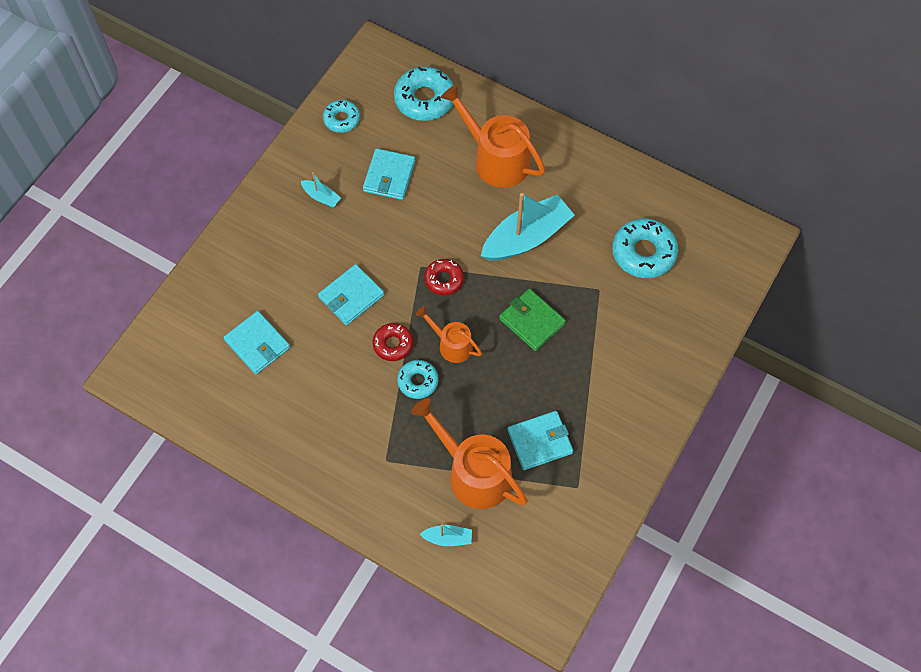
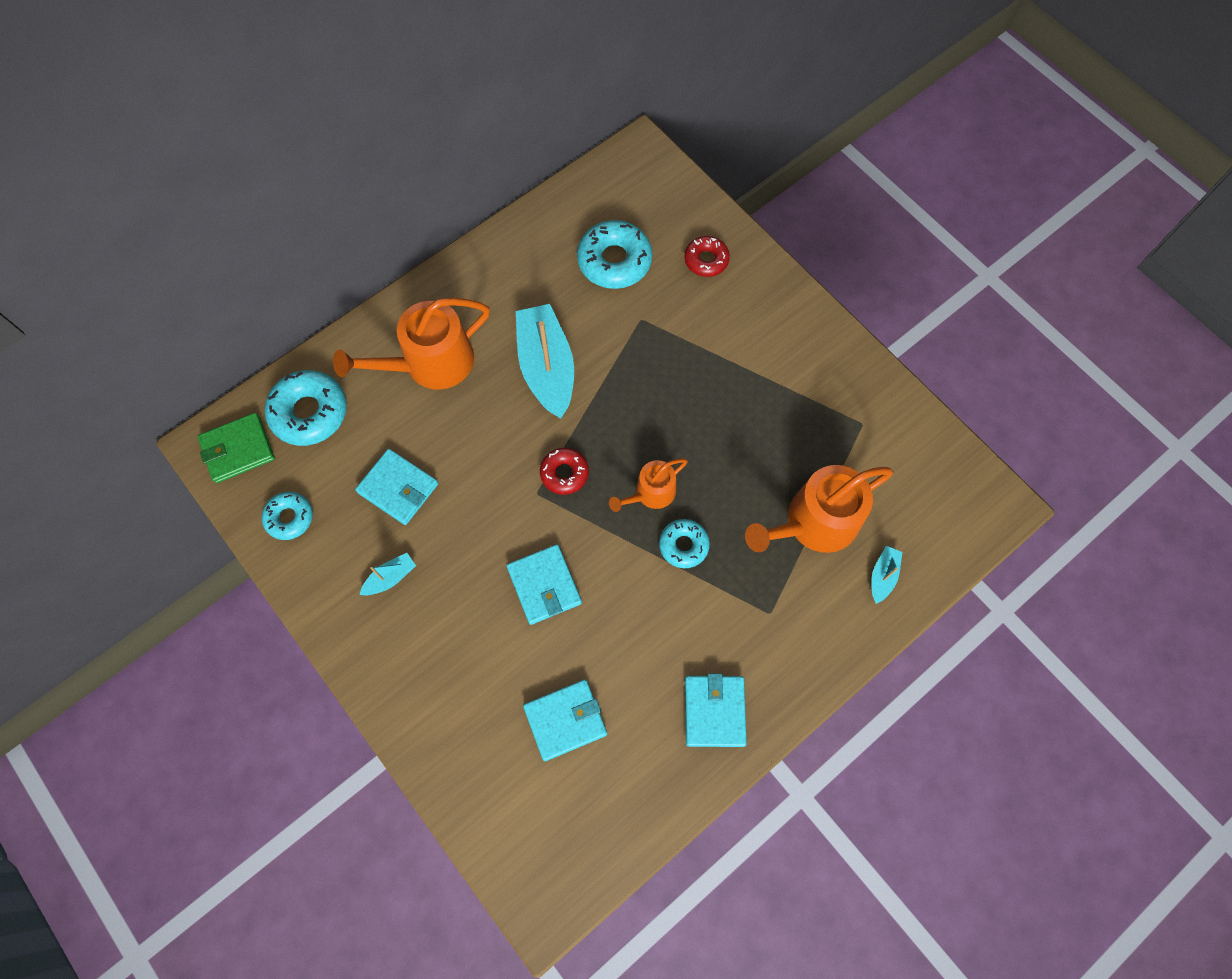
camera: 70 degrees left, 5 degrees up
red donut [373,323,413,361] -> red donut moved to [684,236,730,277]
green wallet [499,289,566,351] -> green wallet moved to [197,413,275,483]
turquoise wallet [507,411,573,470] -> turquoise wallet moved to [685,673,747,747]

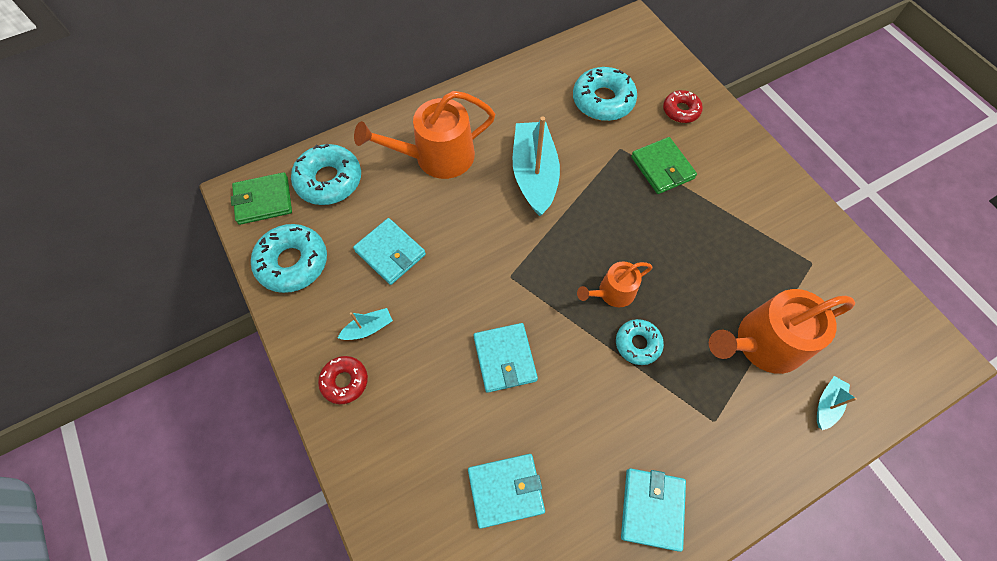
camera: 10 degrees right, 5 degrees down
turquoise donut [261,492,313,540] -> turquoise donut [251,224,327,293], size x1.66
red donut [540,448,589,495] -> red donut moved to [318,356,368,404]
none -> green wallet [631,137,697,194]

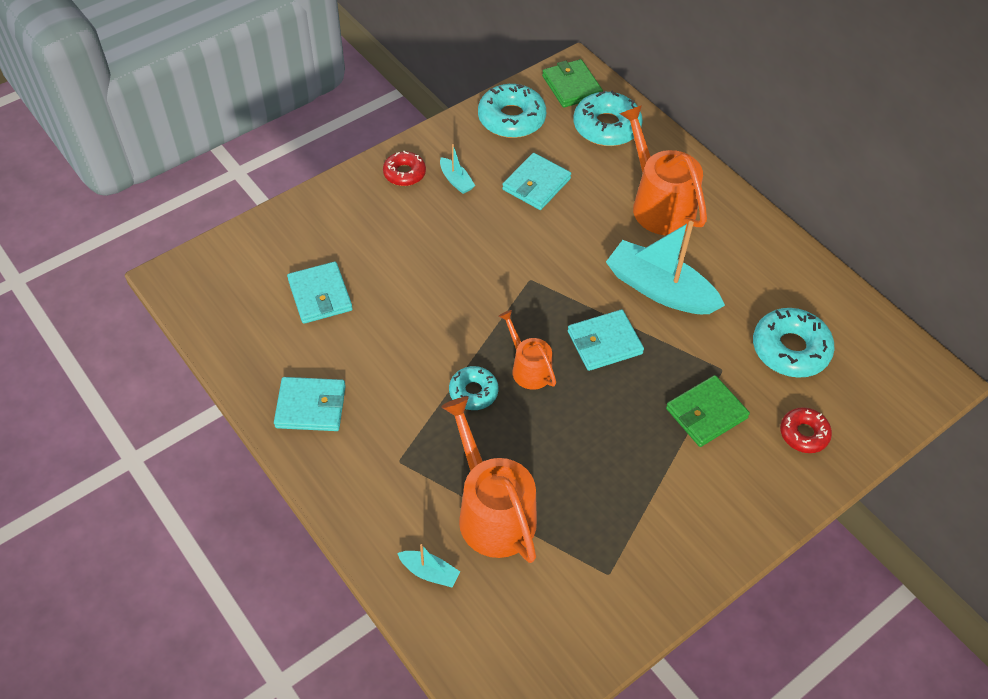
camera: 80 degrees right, 10 degrees down
turquoise wallet [473,323,538,393] -> turquoise wallet moved to [568,309,644,371]
turquoise boat [513,117,560,216] -> turquoise boat turned 135 degrees counterclockwise [606,221,725,314]

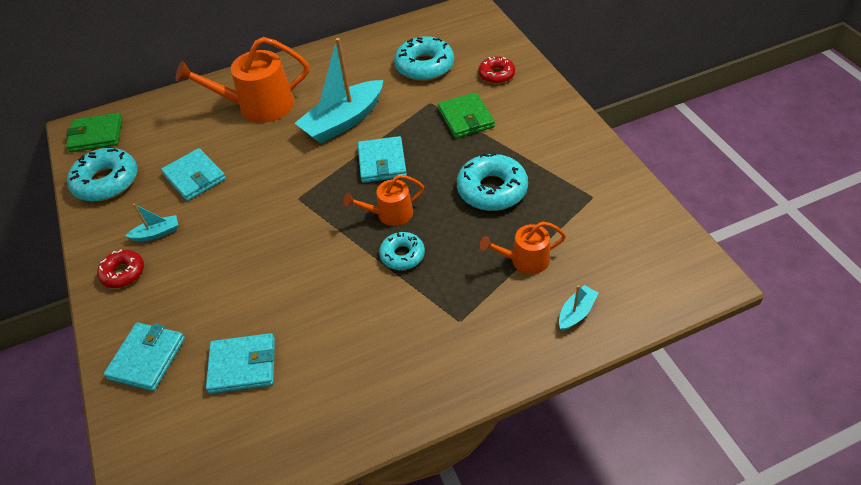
camera: 70 degrees left, 5 degrees down
turquoise wallet [274,377,345,431] -> turquoise wallet moved to [104,322,185,391]
orange watering can [441,396,537,563] -> orange watering can [480,222,566,274], size x0.56
turquoise donut [573,90,643,146] -> turquoise donut moved to [457,153,528,211]

